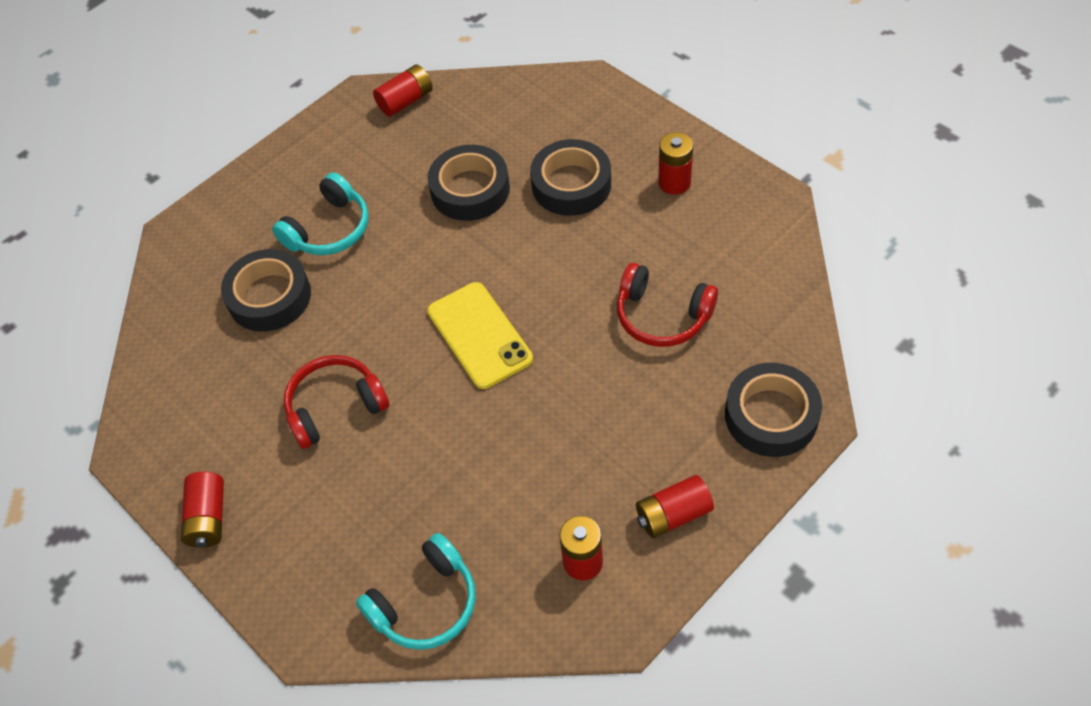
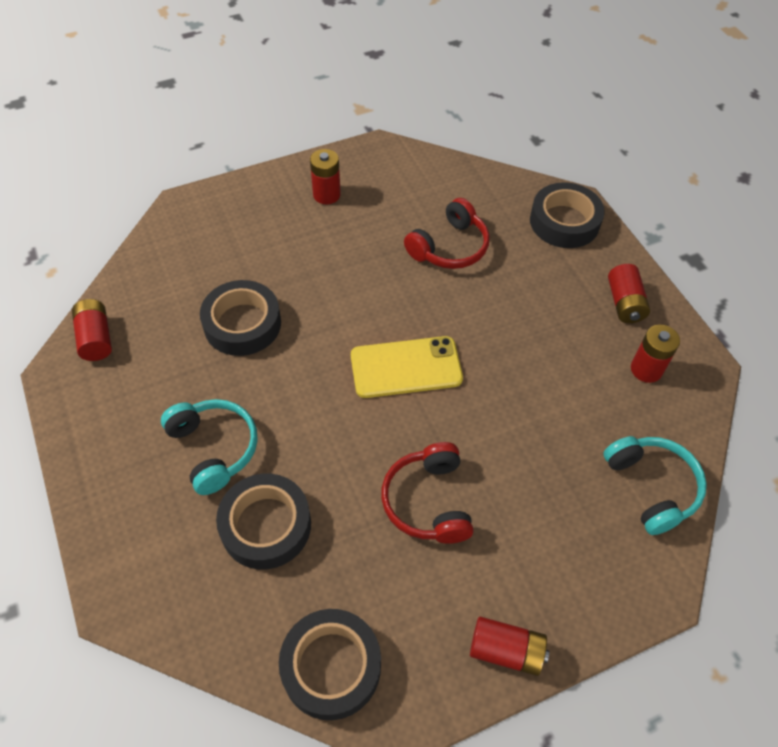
camera: 75 degrees left, 0 degrees up
black tape [530,139,611,216] -> black tape moved to [279,609,381,720]

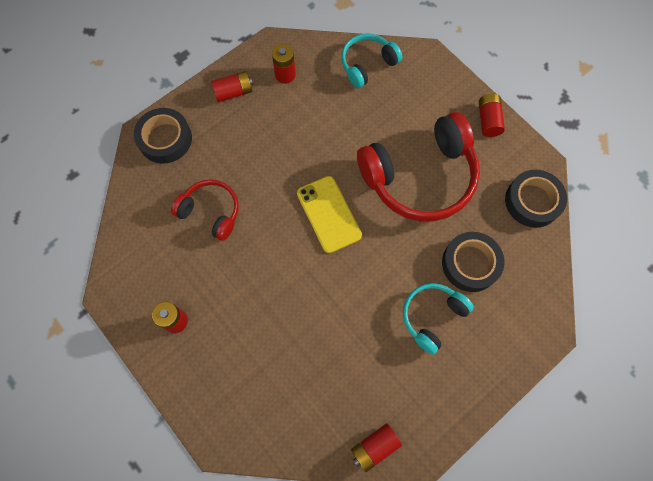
camera: 105 degrees left, 15 degrees up
black tape [200,280,281,356] -> none
red headphones [381,442,473,544] -> red headphones [357,112,480,221], size x1.86

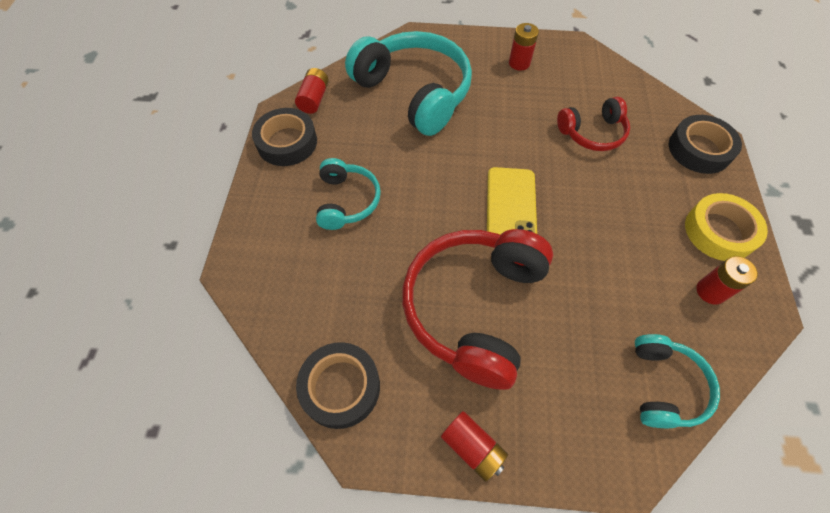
camera: 135 degrees right, 10 degrees down
red battery [211,71,253,102] -> yellow tape [685,193,768,261]
yellow phone [297,176,362,253] -> yellow phone turned 75 degrees clockwise [487,167,537,235]
black tape [442,232,504,292] -> black tape moved to [252,108,317,166]
none -> turquoise headphones [345,31,472,136]

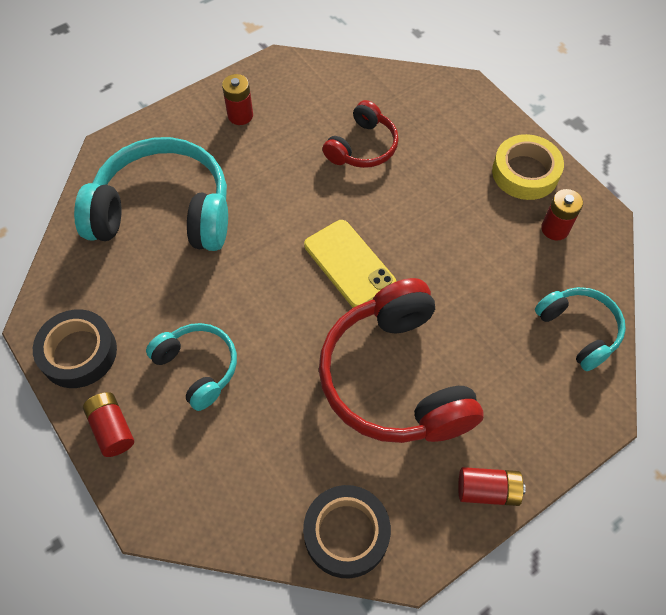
camera: 40 degrees left, 0 degrees up
red battery [295,68,329,114] -> red battery moved to [83,392,134,457]
black tape [669,115,742,174] -> none

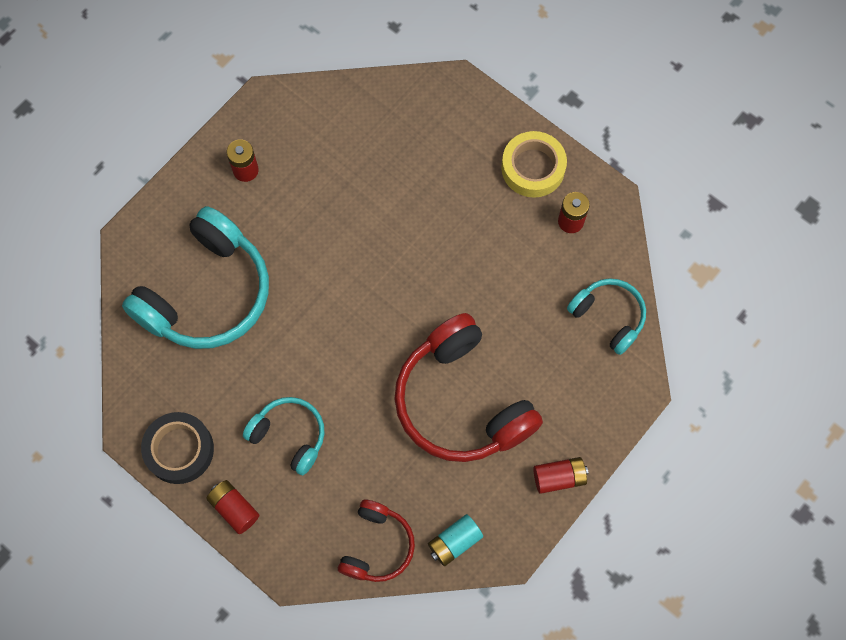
camera: 15 degrees left, 10 degrees up
turquoise headphones [74,137,228,251] -> turquoise headphones turned 135 degrees clockwise [122,206,269,349]
black tape [303,485,391,578] -> turquoise battery [428,514,483,566]
yellow phone [304,220,396,308] -> none
red headphones [322,100,399,168] -> red headphones moved to [338,500,415,582]

